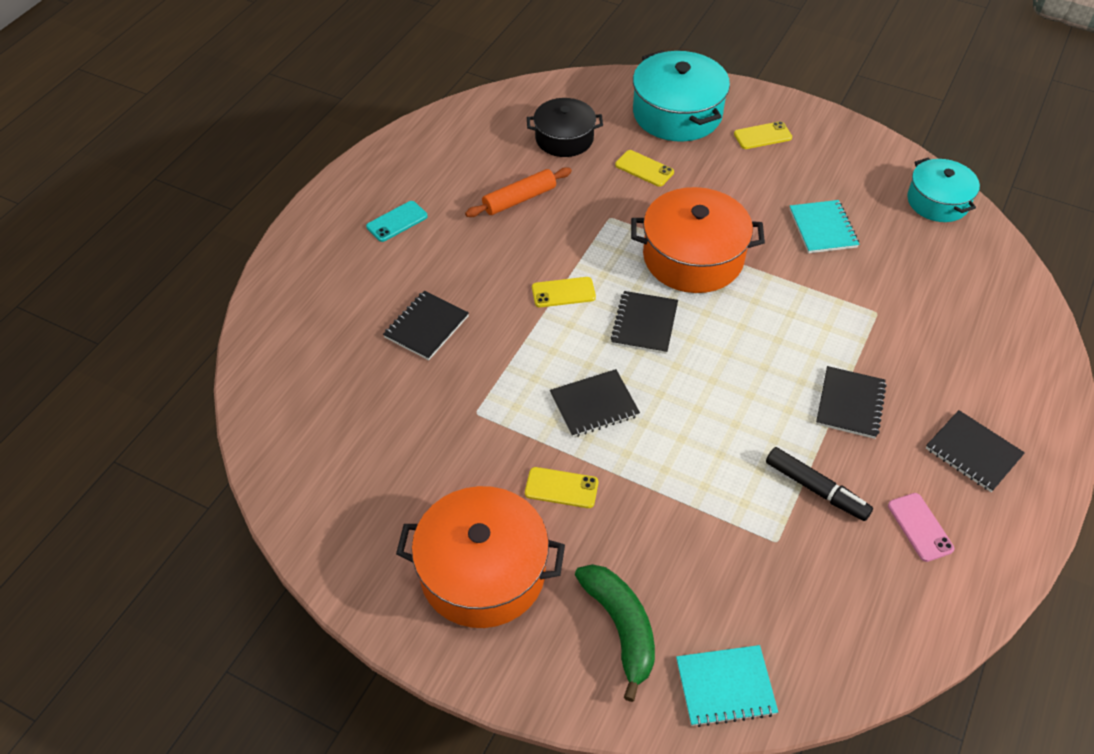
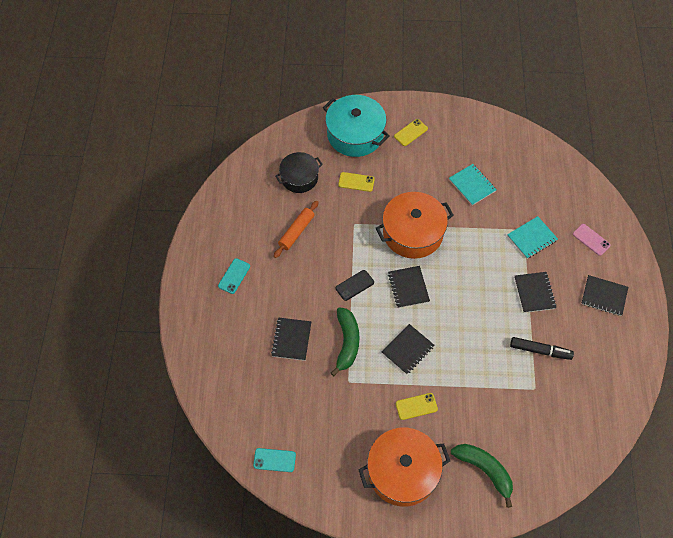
camera: 25 degrees left, 10 degrees up
yellow phone [532,277,596,307] -> black phone [336,270,374,301]
turquoise notebook [676,645,778,727] -> turquoise notebook moved to [507,216,558,259]
pink phone [888,493,954,562] -> pink phone moved to [573,224,611,256]
turquoise pot [907,157,980,222] -> none
none -> turquoise phone [253,448,296,472]
none -> green banana [331,307,359,376]

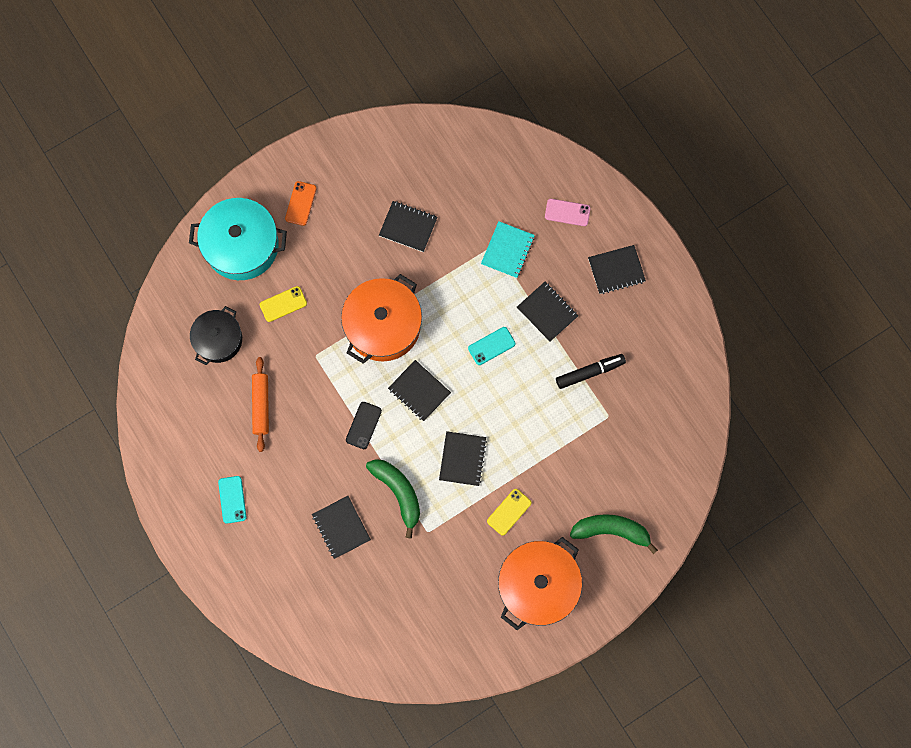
camera: 35 degrees left, 15 degrees up
turquoise phone [253,448,296,472] -> turquoise phone moved to [468,327,515,365]
yellow phone [394,119,428,146] -> orange phone [285,181,317,226]
turquoise notebook [449,164,496,206] -> black notebook [379,201,437,252]

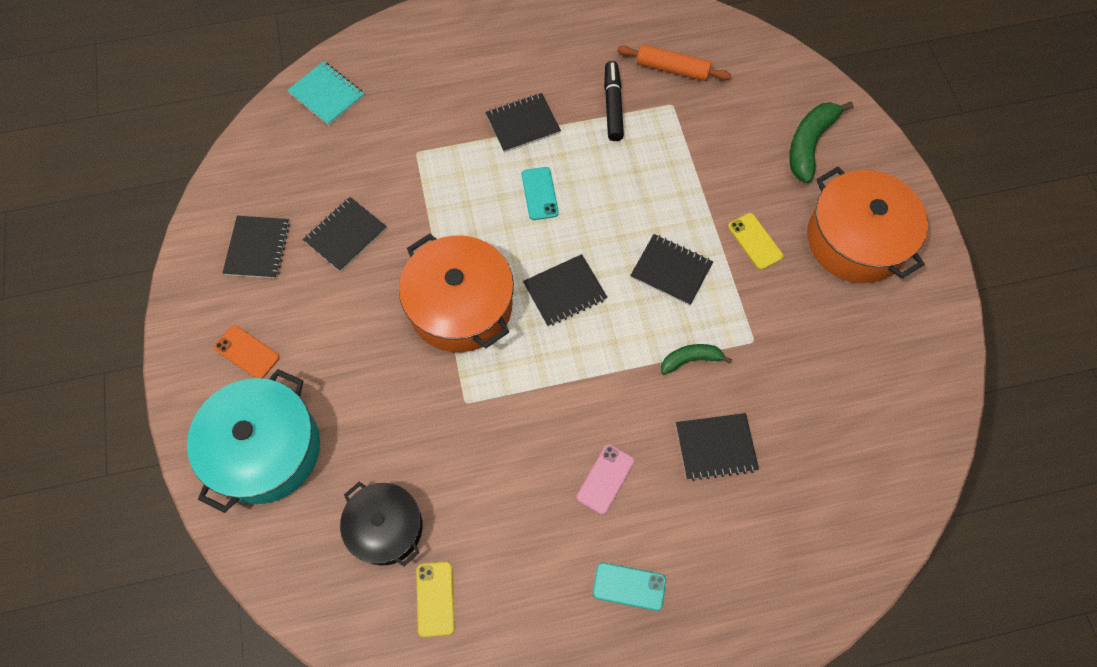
camera: 70 degrees left, 10 degrees down
orange rolling pin [252,357,269,452] -> orange rolling pin moved to [617,45,731,81]
yellow phone [260,286,307,322] -> yellow phone moved to [416,562,455,637]
black phone [346,402,382,449] -> none
green banana [366,459,420,538] -> green banana [661,344,732,374], size x0.59
turquoise notebook [481,221,535,278] -> turquoise notebook moved to [287,61,364,125]
pink phone [545,199,591,226] -> pink phone moved to [576,444,635,515]
black notebook [588,245,646,294] -> black notebook moved to [223,216,290,279]

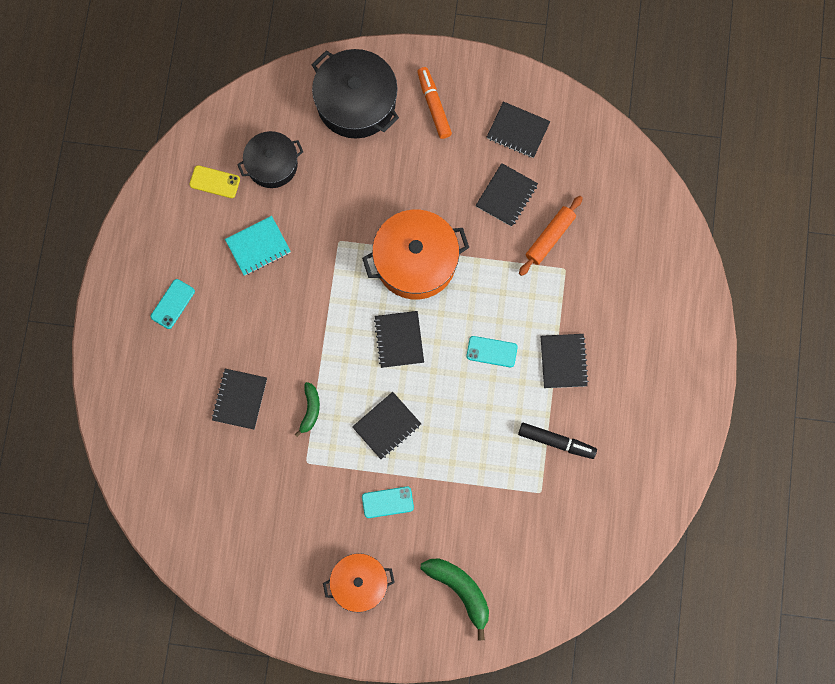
camera: 110 degrees right, 10 degrees up
turquoise pot [187,369,320,513] -> black pot [311,49,399,139]
orange phone [214,325,279,379] -> orange marker [417,67,452,139]
turquoise notebook [287,61,364,125] -> turquoise notebook moved to [225,216,291,276]
black notebook [303,197,387,272] -> black notebook turned 60 degrees clockwise [475,163,538,227]
pink phone [576,444,635,515] -> none
orange rolling pin [617,45,731,81] -> orange rolling pin moved to [519,196,583,276]
yellow phone [728,213,783,270] -> turquoise phone [362,486,414,518]
orange pot [807,167,928,283] -> orange pot [323,553,395,612], size x0.64

